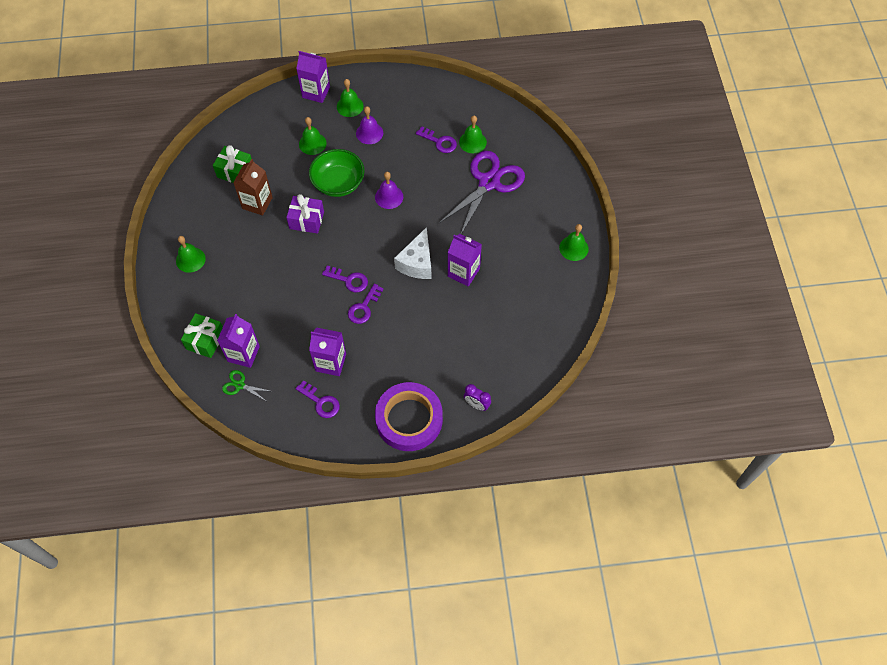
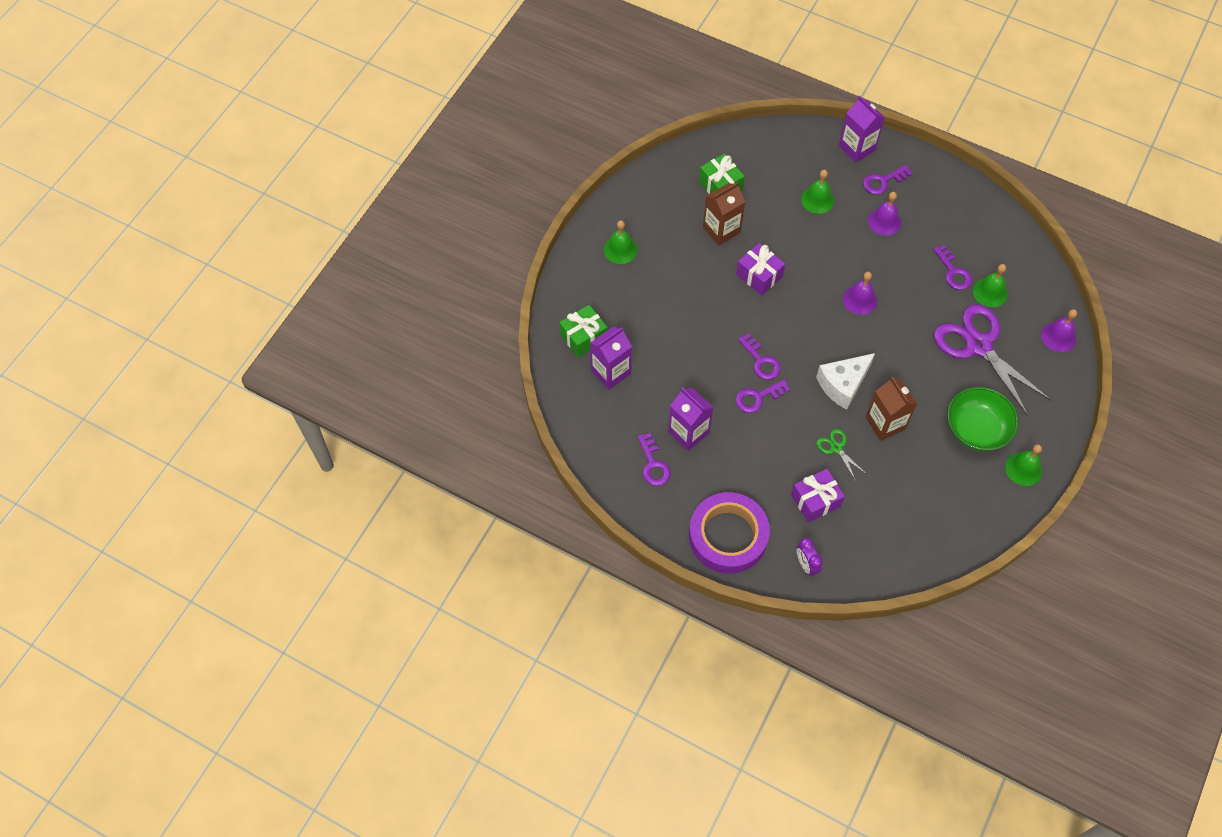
camera: 35 degrees right, 0 degrees up
green scissors [222,370,269,401] -> green scissors moved to [817,429,865,481]
green bowl [309,149,364,197] -> green bowl moved to [947,387,1019,451]
green bell [337,79,364,117] -> purple key [863,165,912,195]
purple scissors [438,151,525,234] -> purple scissors turned 105 degrees counterclockwise [934,304,1051,416]
purple carton [448,234,482,287] -> brown carton [866,377,917,441]
none -> purple gift [791,469,845,523]
none -> purple bell [1041,309,1077,352]

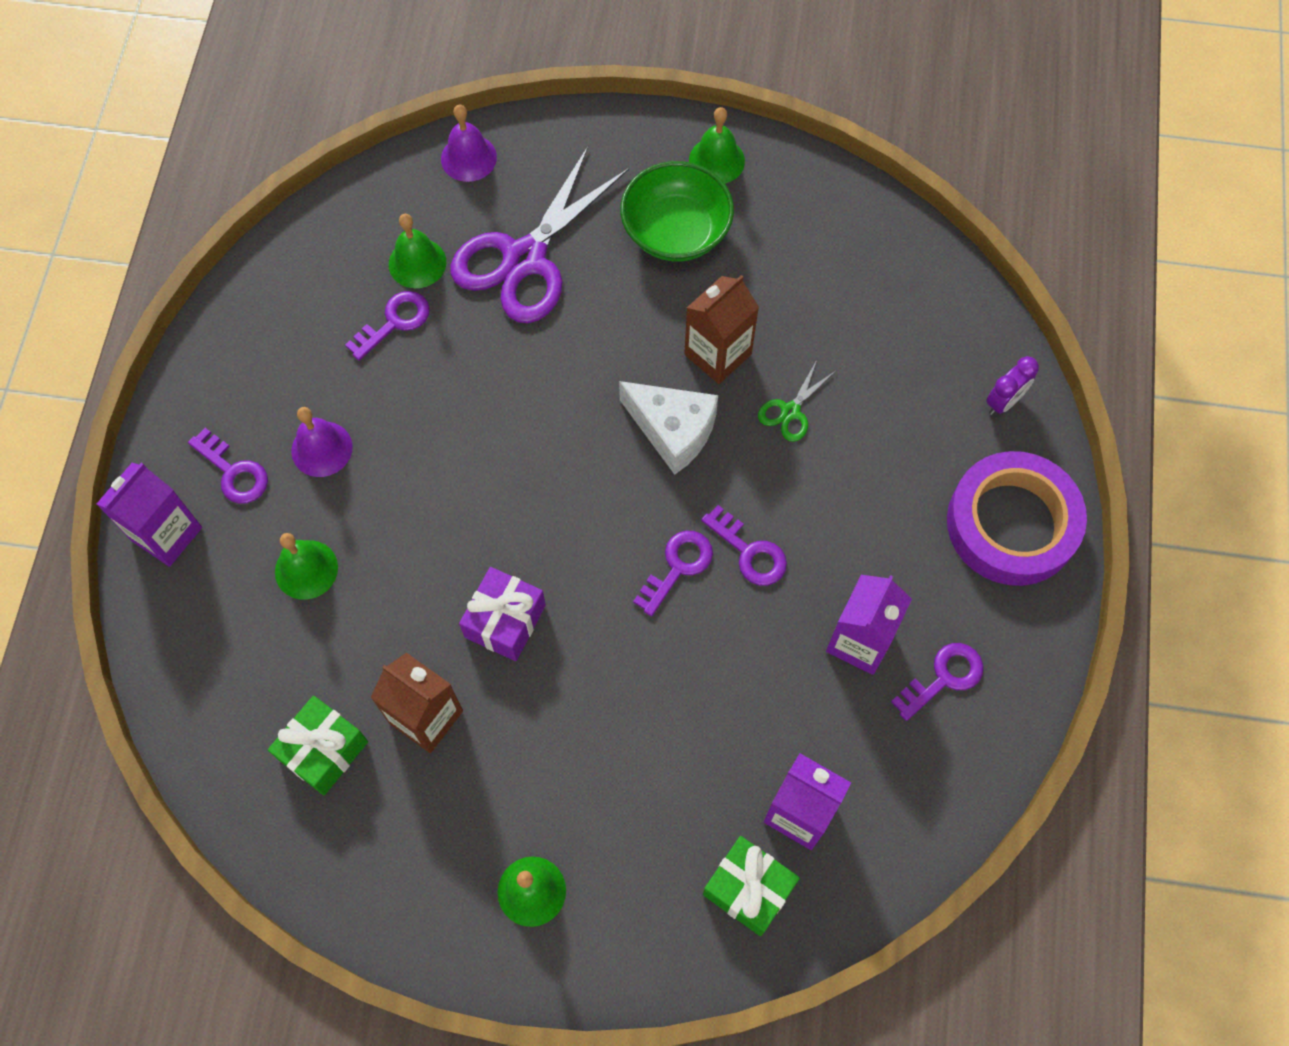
camera: 110 degrees left, 5 degrees up
purple gift [791,469,845,523] -> none
purple bell [843,271,877,315] -> none

